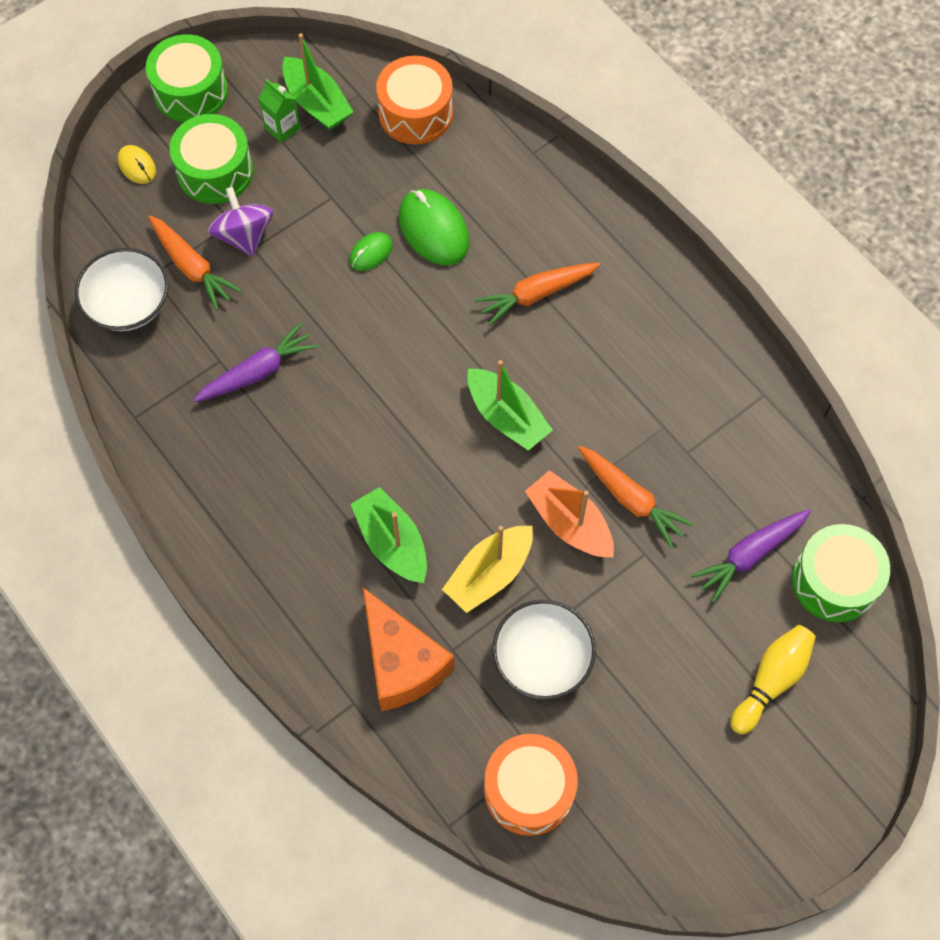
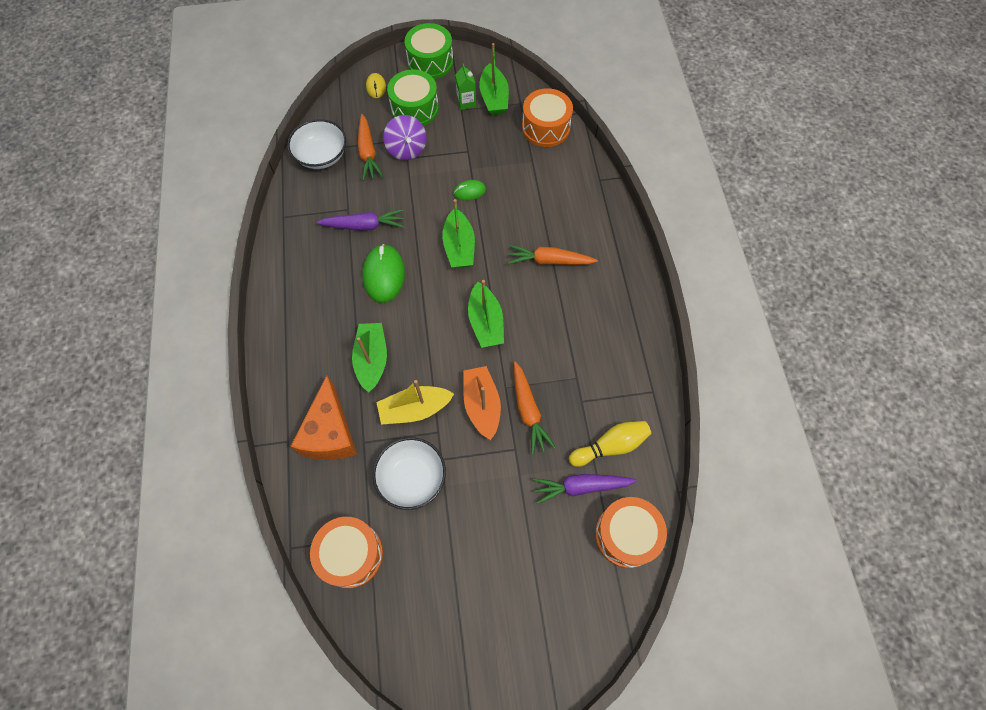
camera: 30 degrees right, 0 degrees up
purple spinning top [208,187,273,257] -> purple spinning top turned 150 degrees clockwise [383,115,427,160]
green mouse [399,189,470,265] -> green mouse moved to [362,244,405,303]
yellow bowling pin [731,625,816,734] -> yellow bowling pin moved to [569,421,651,467]
green drum [792,524,890,622] -> orange drum [595,497,667,568]
none -> green boat [442,199,475,268]

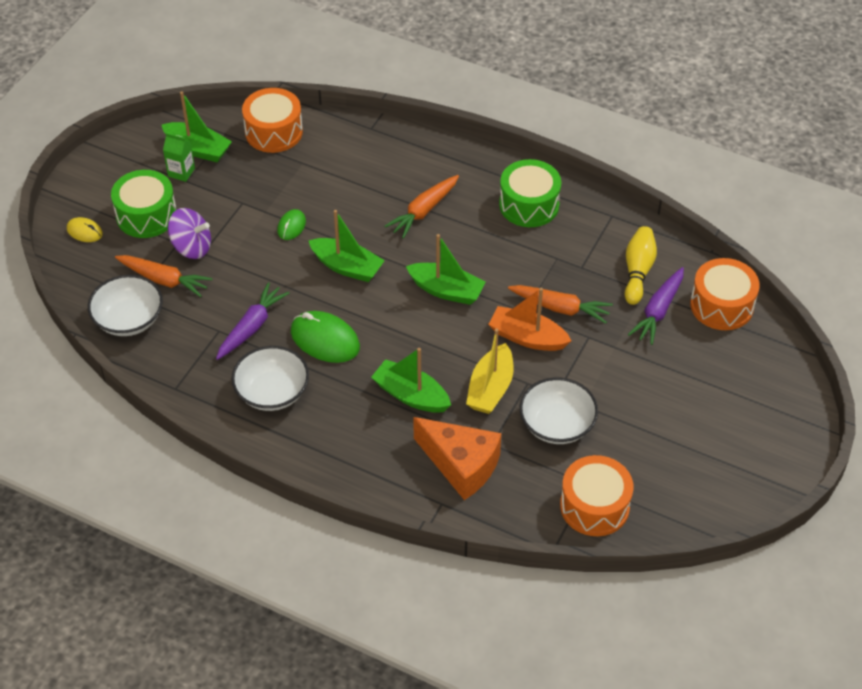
camera: 55 degrees left, 15 degrees down
green drum [405,23,453,79] -> green drum moved to [499,159,561,227]
none -> white bowl [232,346,309,411]

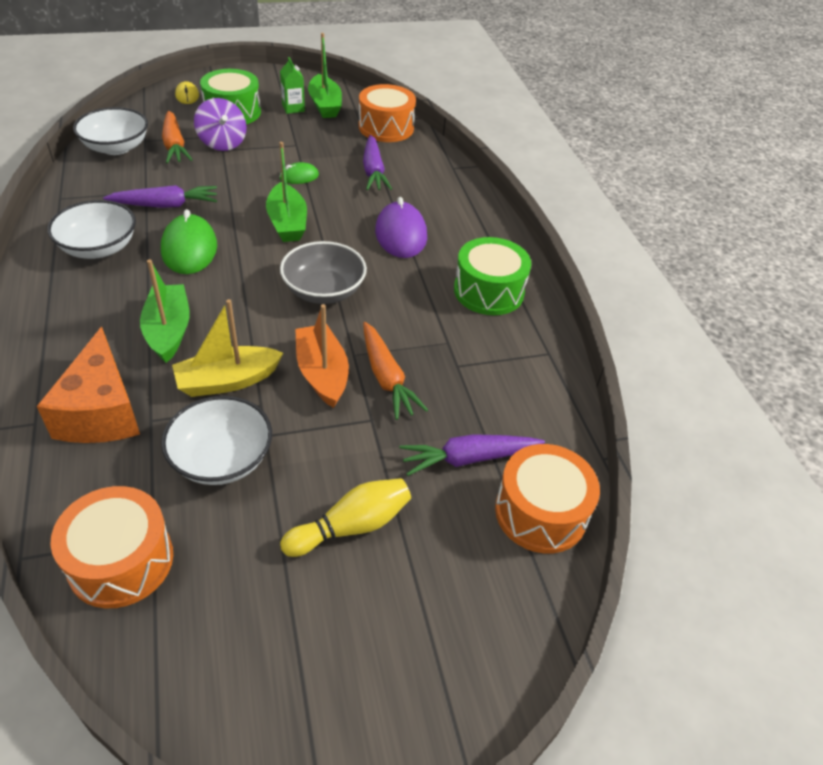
camera: 45 degrees right, 5 degrees down
orange carrot [385,175,459,239] -> purple mouse [375,197,427,258]
green boat [406,234,486,305] -> grey bowl [280,241,367,304]
yellow bowling pin [625,226,657,305] -> yellow bowling pin moved to [280,478,411,557]
none -> purple carrot [363,135,392,190]

